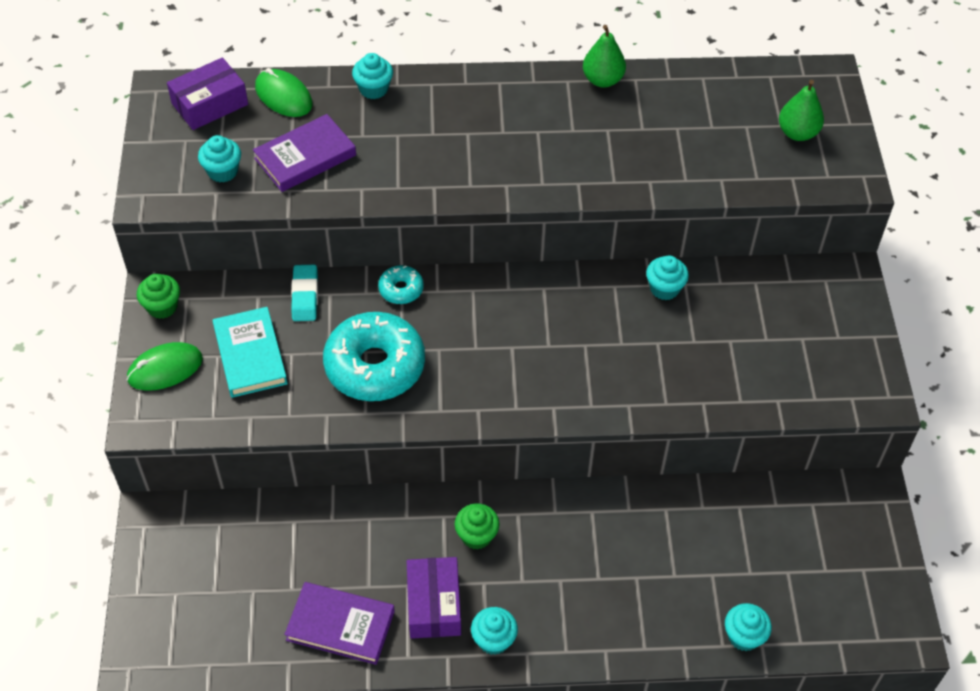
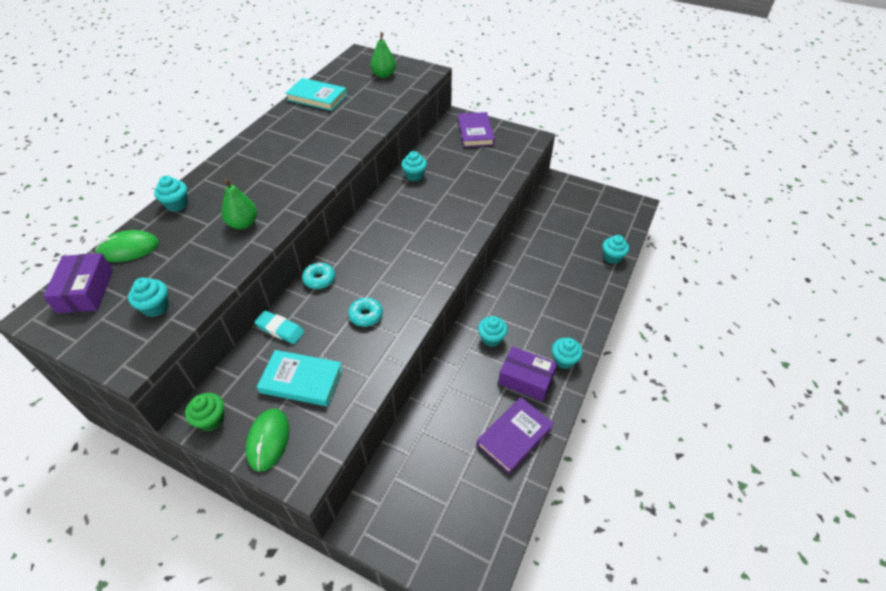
camera: 60 degrees left, 5 degrees down
purple book [253,114,356,192] -> purple book moved to [458,112,495,147]
turquoise donut [323,312,425,401] -> turquoise donut [348,298,383,327], size x0.46
green cupcake [455,503,500,550] -> turquoise cupcake [478,316,508,347]
green pear [583,25,626,88] -> green pear moved to [221,179,257,229]
none -> turquoise book [285,78,347,111]

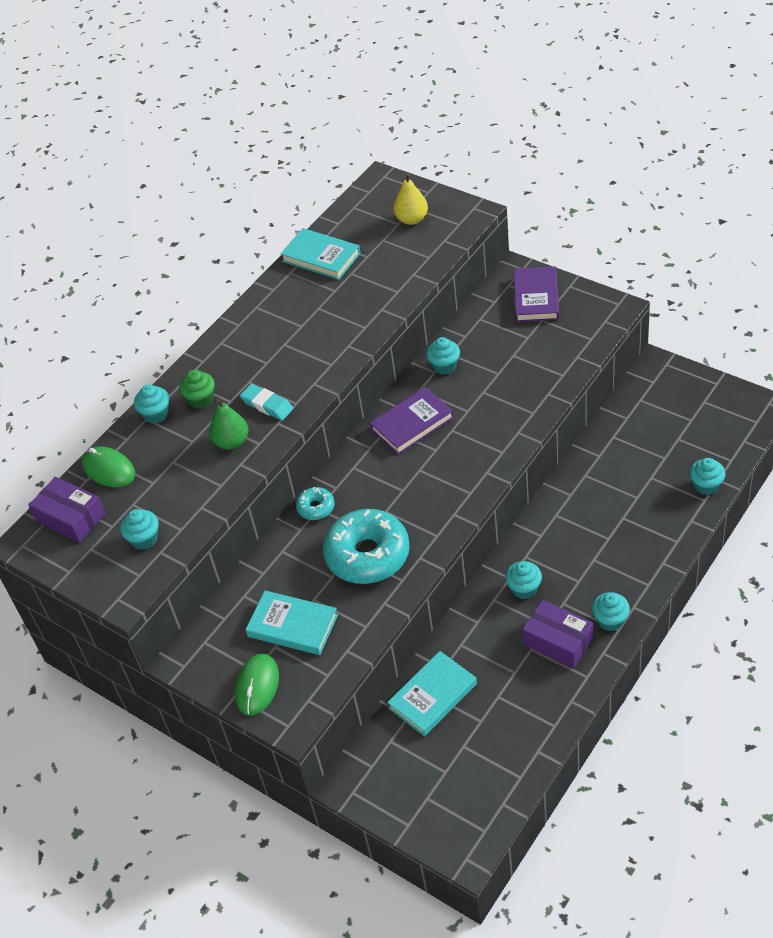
camera: 15 degrees right, 0 degrees up
purple box [43,253,113,314] -> purple box turned 60 degrees counterclockwise [29,477,105,543]
green mouse [96,230,159,262] -> green mouse turned 45 degrees clockwise [82,447,136,487]
green cupcake [185,393,224,432] -> green cupcake moved to [179,370,215,409]
turquoise eraser [254,311,304,344] -> turquoise eraser moved to [240,384,293,420]
turquoise donut [348,298,383,327] -> turquoise donut [323,509,410,584], size x2.15
green pear [370,32,396,78] -> yellow pear [393,173,428,225]
purple book [476,397,554,474] -> purple book moved to [370,387,454,455]
none -> turquoise book [387,651,477,736]

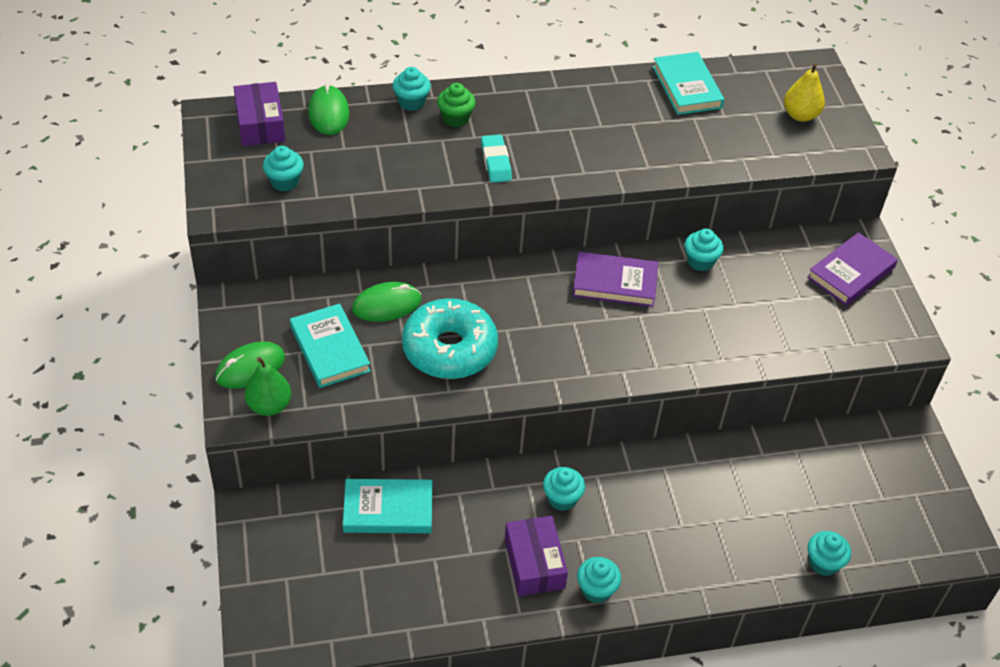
camera: 35 degrees right, 0 degrees up
green pear [209,398,248,450] -> green pear moved to [244,357,291,416]
turquoise donut [296,487,335,520] -> none
none -> green mouse [352,282,422,322]

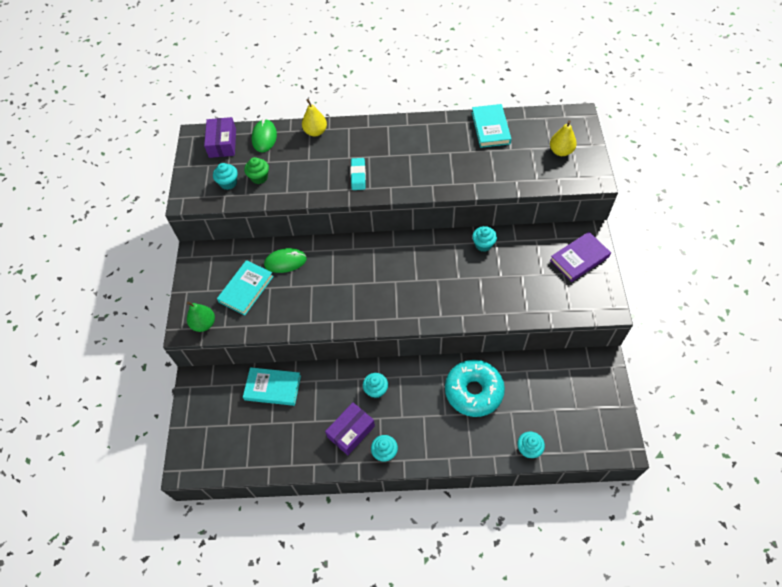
camera: 15 degrees right, 10 degrees up
green mouse [215,341,285,389] -> none
turquoise book [290,304,371,388] -> turquoise book turned 45 degrees clockwise [217,260,274,315]
turquoise cupcake [393,67,431,111] -> yellow pear [302,99,327,137]
turquoise donut [402,298,498,379] -> turquoise donut moved to [445,360,505,417]
green cupcake [437,83,476,127] -> green cupcake moved to [244,157,269,184]
purple box [505,516,568,596] -> purple box turned 45 degrees clockwise [325,402,375,455]
purple book [573,252,658,307] -> none

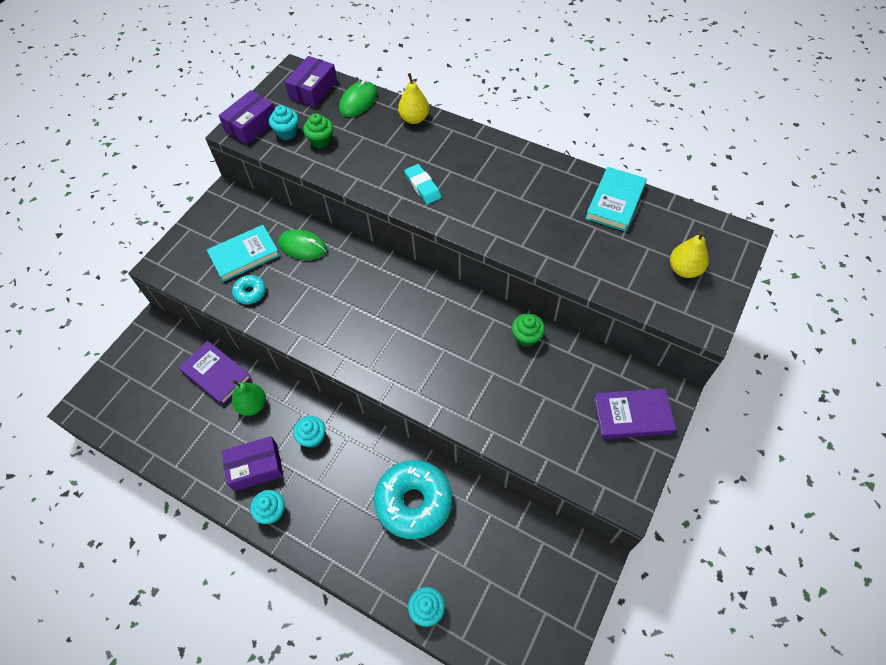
camera: 30 degrees right, 0 degrees up
green pear [187,301,215,332] -> green pear moved to [232,380,266,416]
turquoise book [243,367,301,406] -> purple book [179,341,252,405]
turquoise eraser [351,158,366,190] -> turquoise eraser turned 60 degrees counterclockwise [404,164,441,204]
turquoise cupcake [472,226,497,251] -> green cupcake [512,313,545,347]
none -> purple box [219,90,275,145]
none -> turquoise donut [232,275,266,304]

